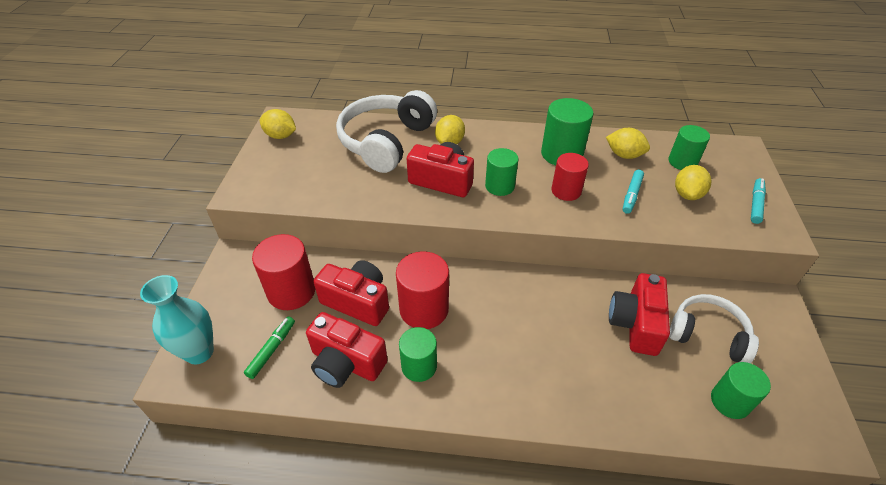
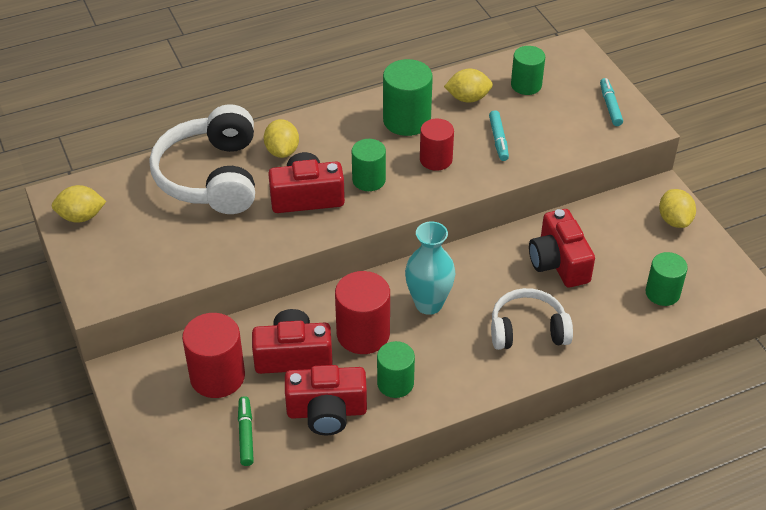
camera: 30 degrees left, 0 degrees up
turquoise vase [140,275,214,364] -> turquoise vase moved to [405,222,455,315]
white headphones [669,294,759,363] -> white headphones moved to [491,288,573,350]
yellow lemon [675,165,712,200] -> yellow lemon moved to [659,189,696,228]

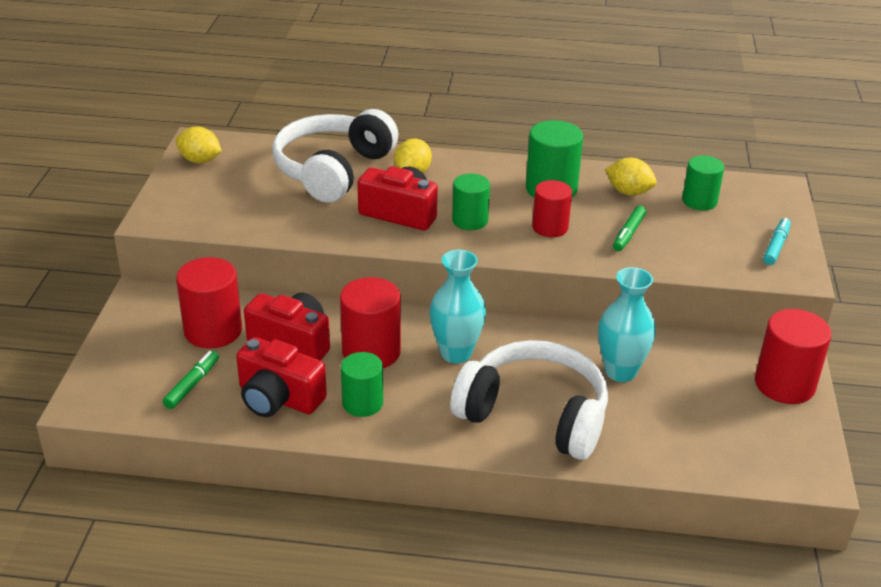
camera: 30 degrees right, 10 degrees down
turquoise marker [489,110,509,161] -> green marker [613,205,646,251]
white headphones [491,288,573,350] -> white headphones [450,340,608,460], size x1.59
red camera [529,209,595,288] -> turquoise vase [598,267,656,382]
green cylinder [645,252,688,306] -> none
yellow lemon [659,189,696,228] -> red cylinder [755,309,831,404]

